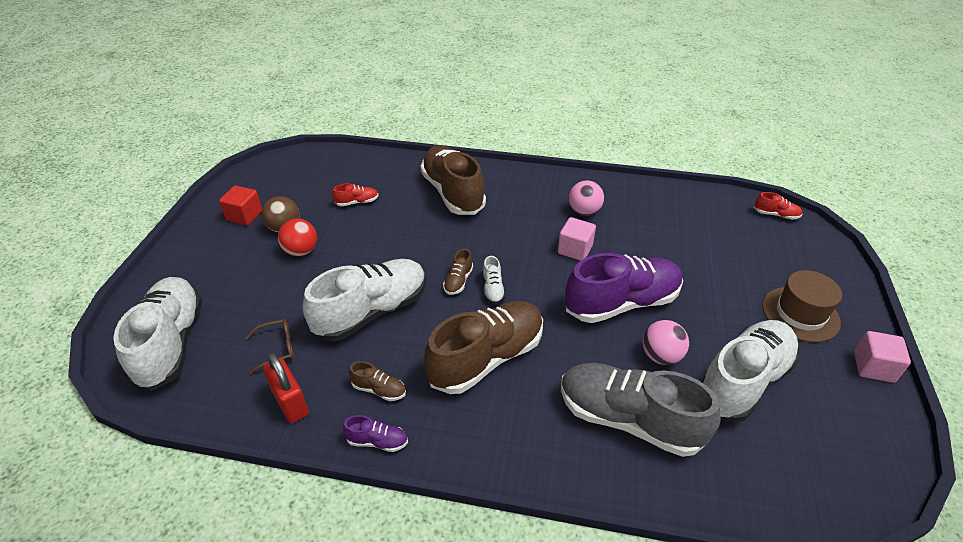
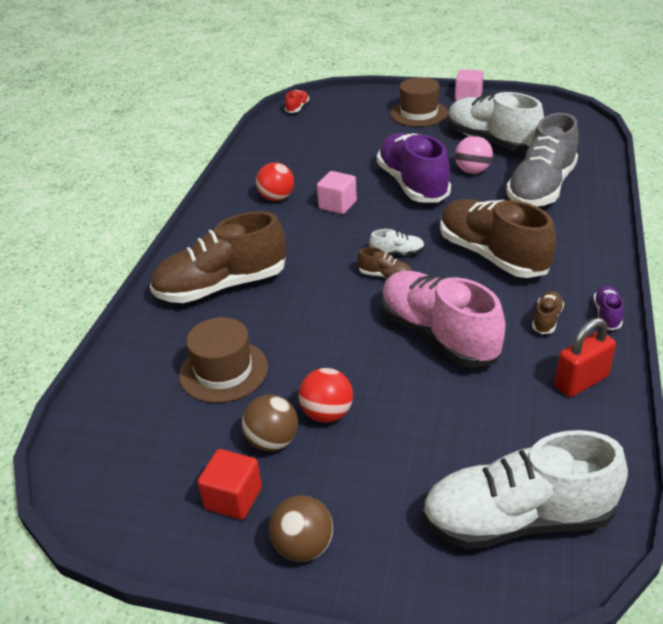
camera: 85 degrees left, 5 degrees down
brown glasses [246,319,294,374] -> none
white shoe [303,259,426,341] -> pink shoe [381,271,505,368]
red shoe [332,183,379,206] -> brown hat [179,317,268,403]
pink ball [569,180,604,216] -> red ball [256,162,294,201]
none -> brown ball [269,495,333,562]

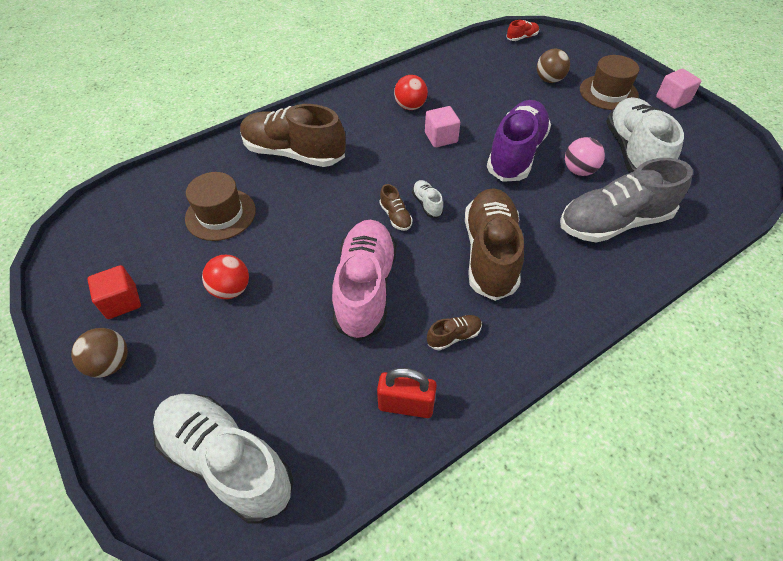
camera: 40 degrees right, 15 degrees up
brown ball [242,395,298,451] -> brown ball moved to [537,49,570,83]
white shoe [369,229,425,255] -> white shoe turned 150 degrees counterclockwise [412,180,444,218]
purple shoe [593,286,624,330] -> none

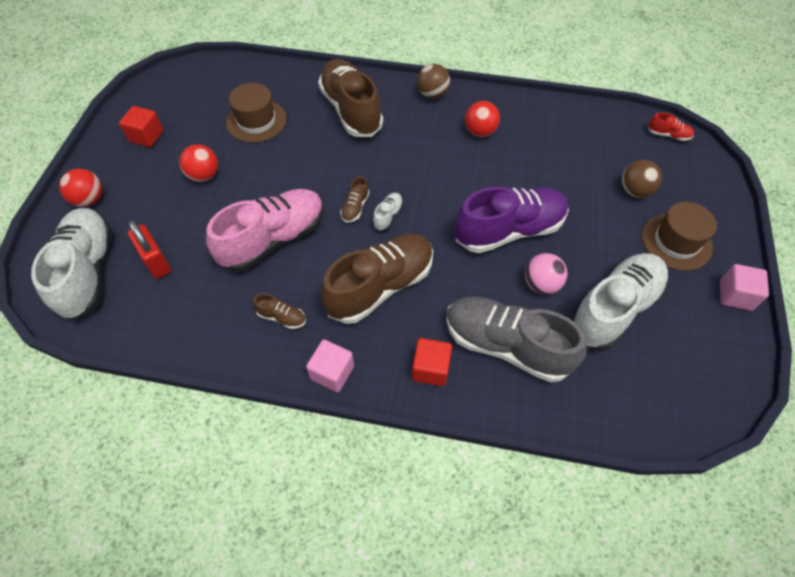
camera: 45 degrees right, 5 degrees up
brown ball [71,328,128,378] -> brown ball moved to [417,64,450,99]
red padlock [377,368,437,418] -> red padlock moved to [128,220,171,279]
pink cube [425,106,460,148] -> pink cube moved to [306,339,354,392]
none -> red ball [59,169,102,207]
none -> red cube [412,338,452,386]

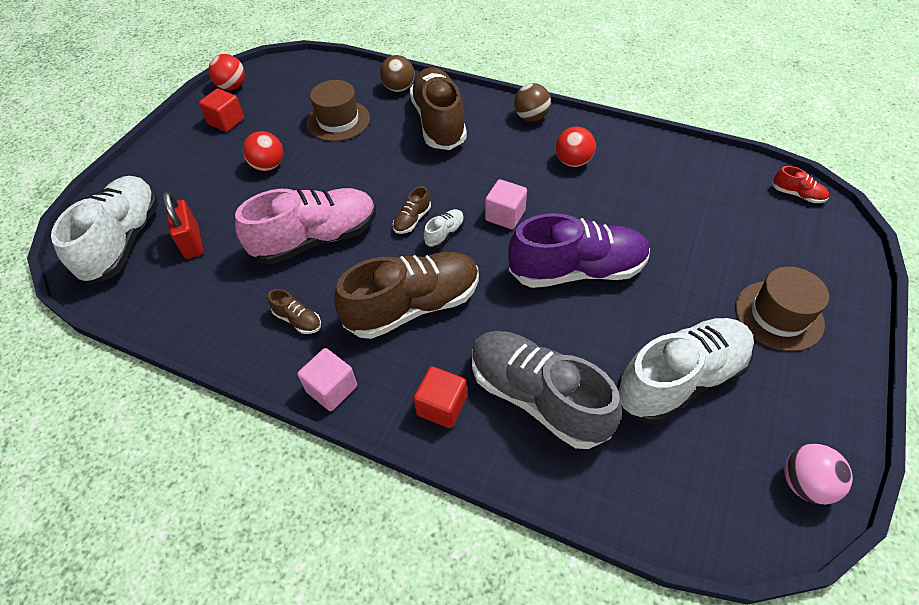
camera: 15 degrees right, 5 degrees down
red ball [59,169,102,207] -> red ball moved to [208,54,245,90]
pink ball [525,253,567,295] -> pink ball moved to [784,444,853,505]
brown ball [622,160,662,198] -> brown ball moved to [380,55,414,92]
pink cube [720,264,769,311] -> pink cube moved to [485,179,527,229]

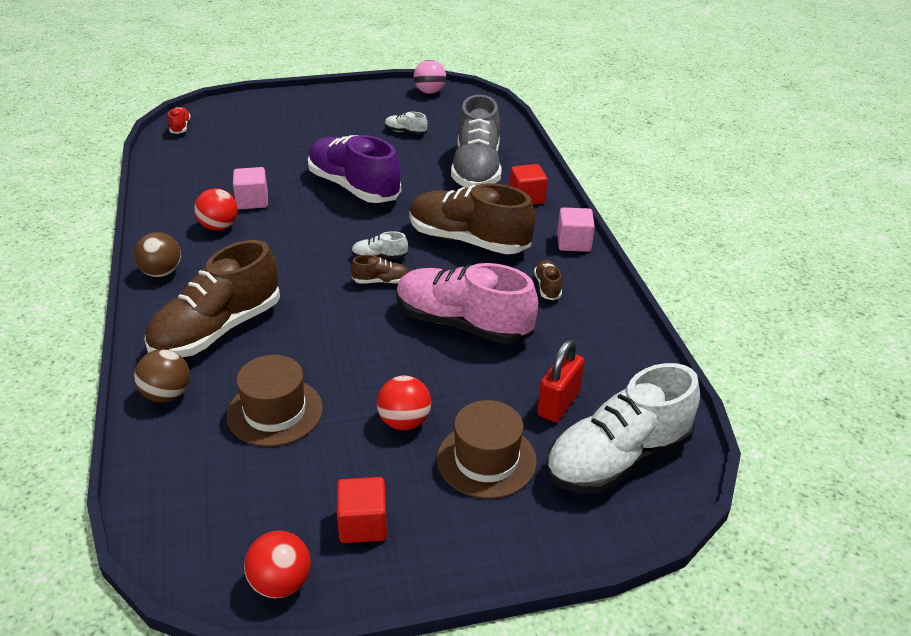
camera: 130 degrees left, 15 degrees down
pink cube [485,179,527,229] -> pink cube moved to [233,167,268,209]
white shoe [617,318,754,424] -> white shoe [385,112,428,135], size x0.41
brown hat [735,267,829,351] -> brown hat moved to [437,400,537,499]

